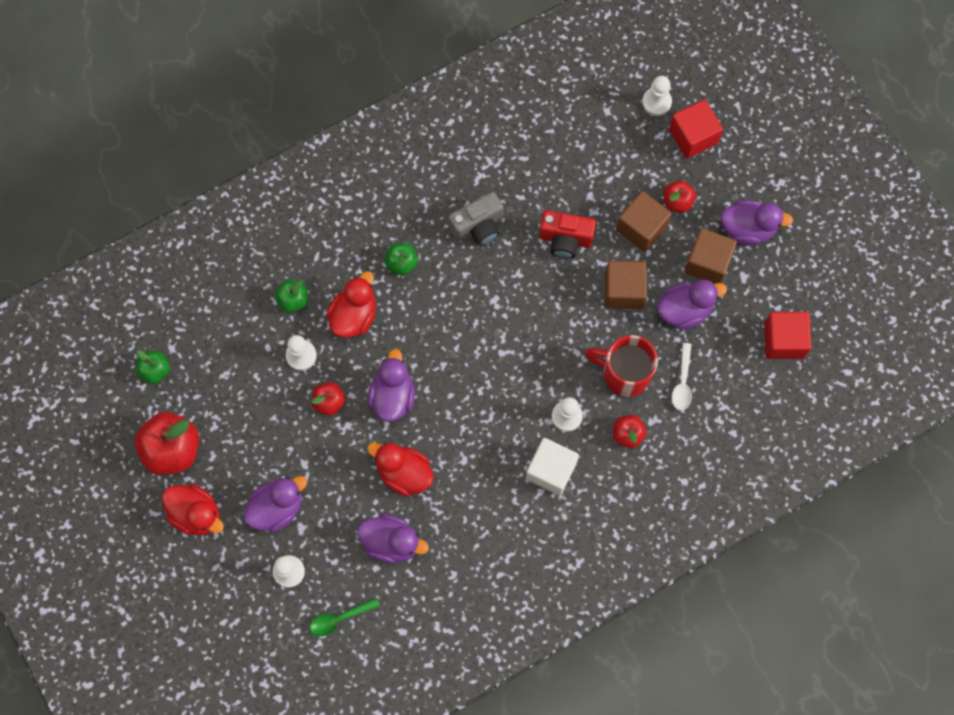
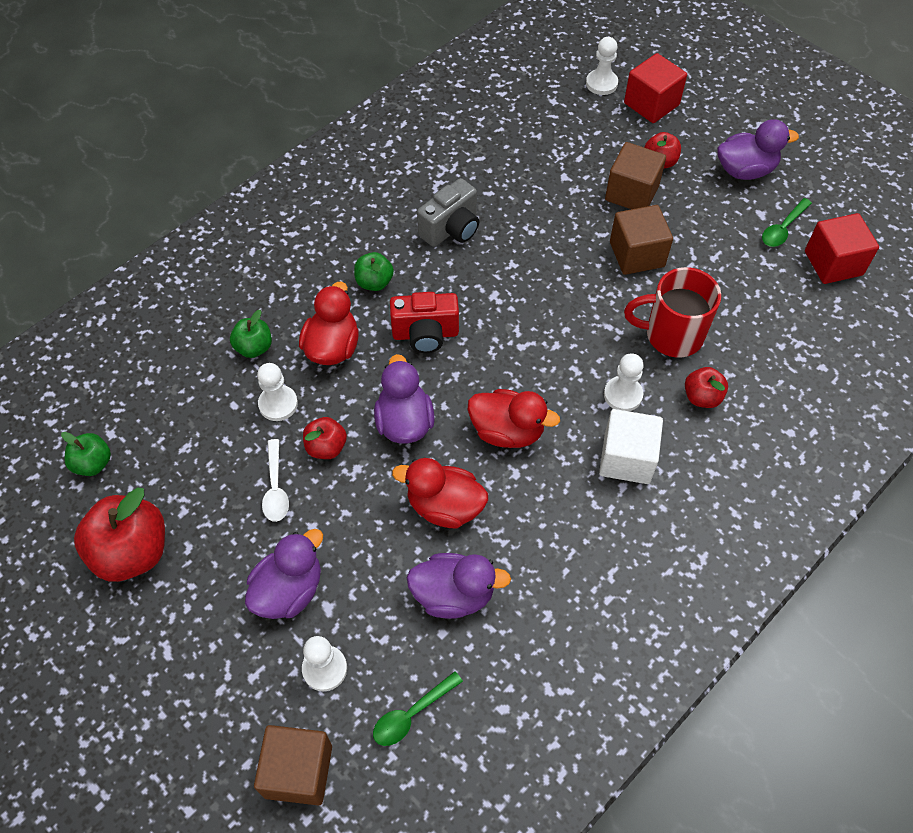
camera: 15 degrees left, 15 degrees down
red duck [162,484,224,535] -> red duck moved to [468,389,560,448]
red camera [539,210,596,258] -> red camera moved to [390,292,459,353]
purple duck [657,280,727,330] -> none
white spoon [672,343,692,411] -> white spoon moved to [262,439,289,522]
brown cube [684,228,737,284] -> brown cube moved to [254,725,332,806]
none -> green spoon [762,198,812,247]

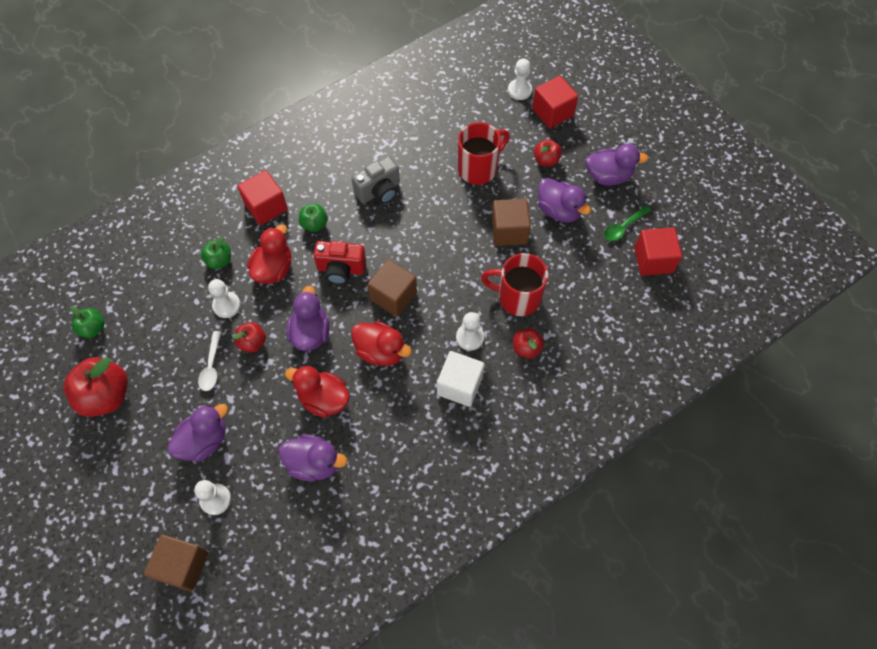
camera: 10 degrees right, 5 degrees up
green spoon [373,671,463,746] -> none
brown cube [605,142,666,209] -> brown cube moved to [367,259,417,317]
none -> red cube [237,170,288,225]
none -> red mug [458,122,510,185]
none -> purple duck [538,178,591,223]

